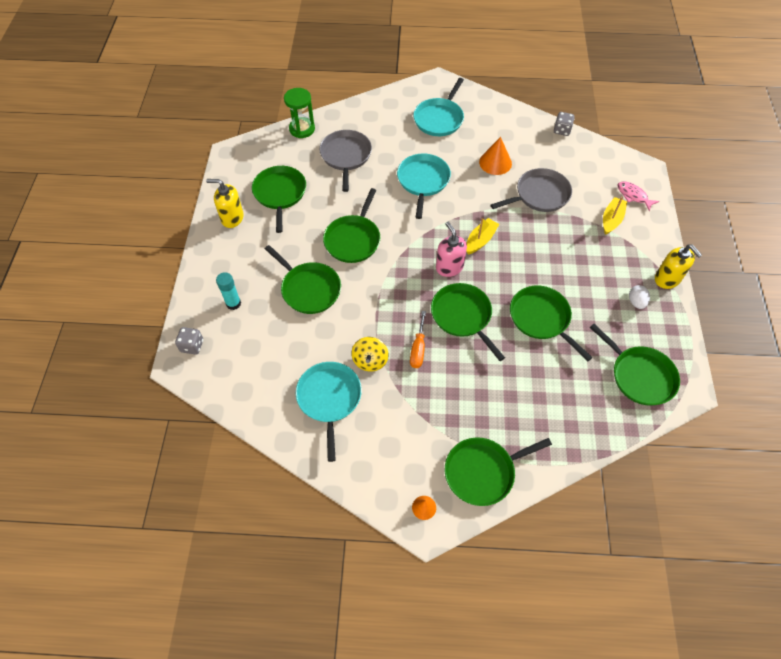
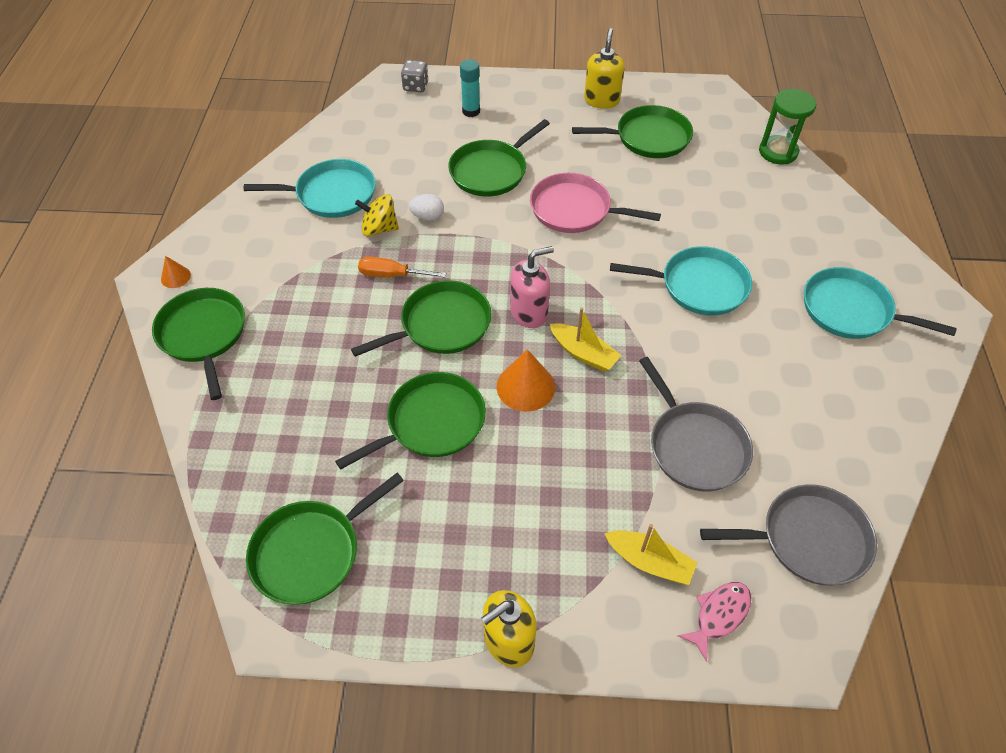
camera: 90 degrees right, 5 degrees down
grey pan [320,130,372,192] -> grey pan moved to [700,484,877,586]
green pan [323,188,380,263] -> pink pan [530,173,661,233]
orange cone [479,137,512,175] -> orange cone moved to [497,349,555,412]
grey dice [554,112,575,136] -> none
white egg [629,285,650,309] -> white egg moved to [409,194,444,221]

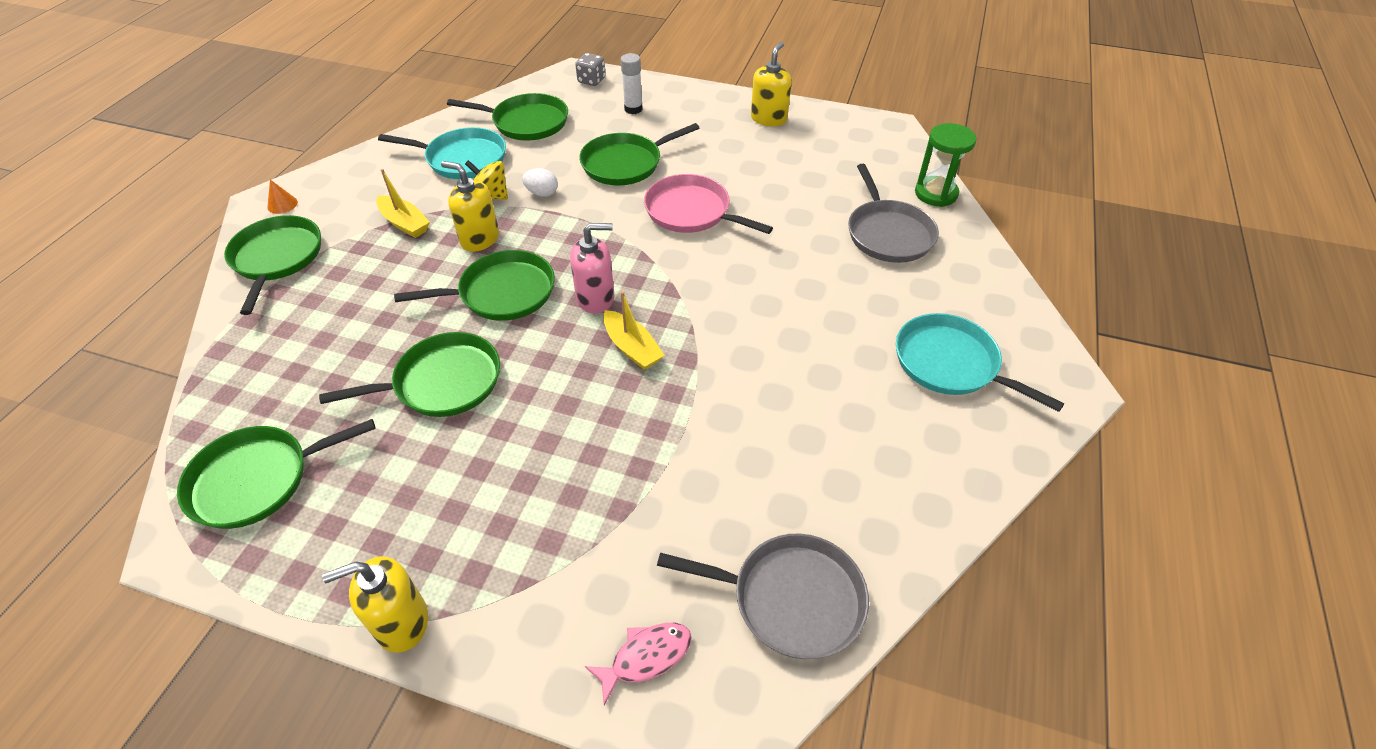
camera: 15 degrees right, 5 degrees down
orange screwdriver [358,257,446,278] -> yellow soap dispenser [441,161,499,252]
turquoise glue stick [460,59,480,117] -> white glue stick [621,53,643,114]
orange cone [497,349,555,412] -> none
green pan [572,105,693,158] -> green pan moved to [447,93,568,141]
yellow boat [604,524,698,585] -> yellow boat moved to [376,169,430,238]
turquoise pan [610,246,752,316] -> none
grey pan [639,357,753,491] -> grey pan moved to [848,164,939,263]

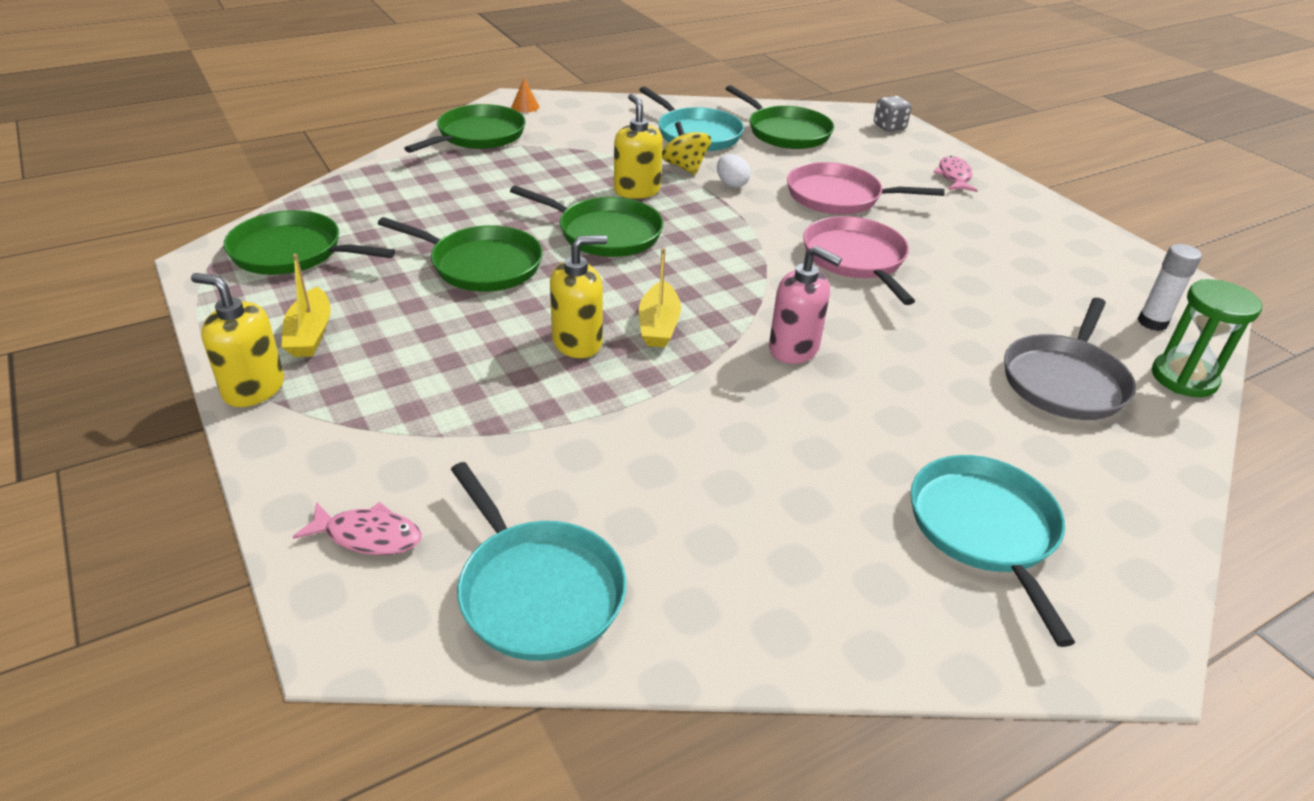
camera: 40 degrees right, 10 degrees down
yellow boat [376,169,430,238] -> yellow boat moved to [282,254,331,357]
pink soap dispenser [570,223,614,314] -> pink soap dispenser moved to [769,246,842,364]
green pan [579,123,699,186] -> pink pan [787,162,945,214]
white glue stick [621,53,643,114] -> white glue stick moved to [1138,244,1202,331]
grey pan [657,533,869,659] -> turquoise pan [451,462,627,661]
yellow soap dispenser [751,42,792,126] -> yellow soap dispenser moved to [550,235,607,358]
none -> pink fish [933,156,978,192]

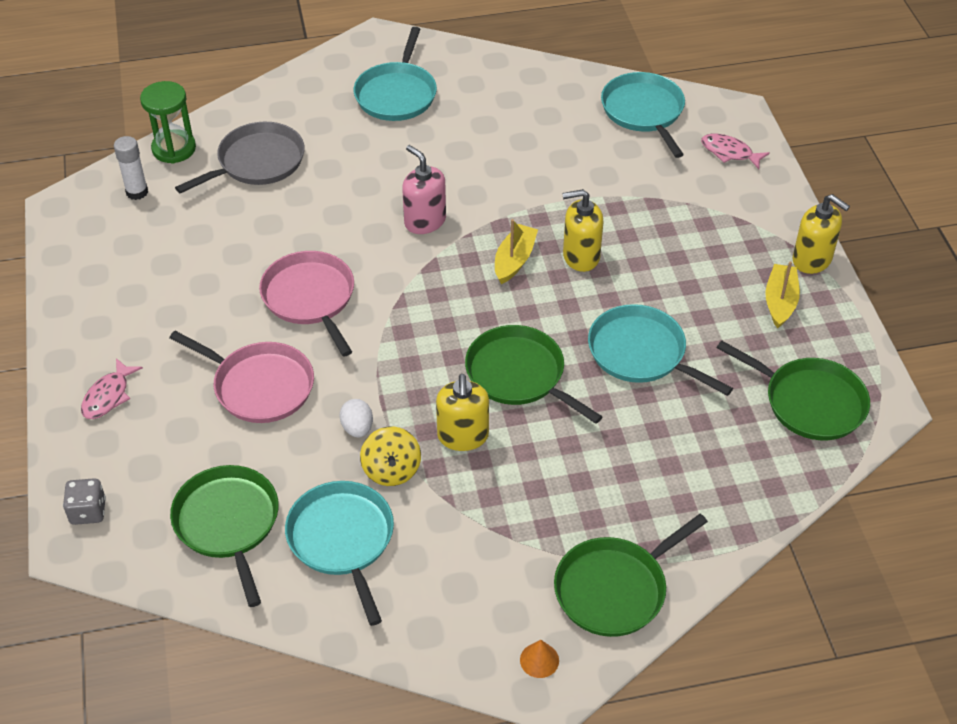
camera: 160 degrees left, 10 degrees up
green pan [378,217,543,292] -> turquoise pan [588,304,733,396]
pink pan [803,216,915,305] -> pink pan turned 150 degrees clockwise [259,251,354,356]

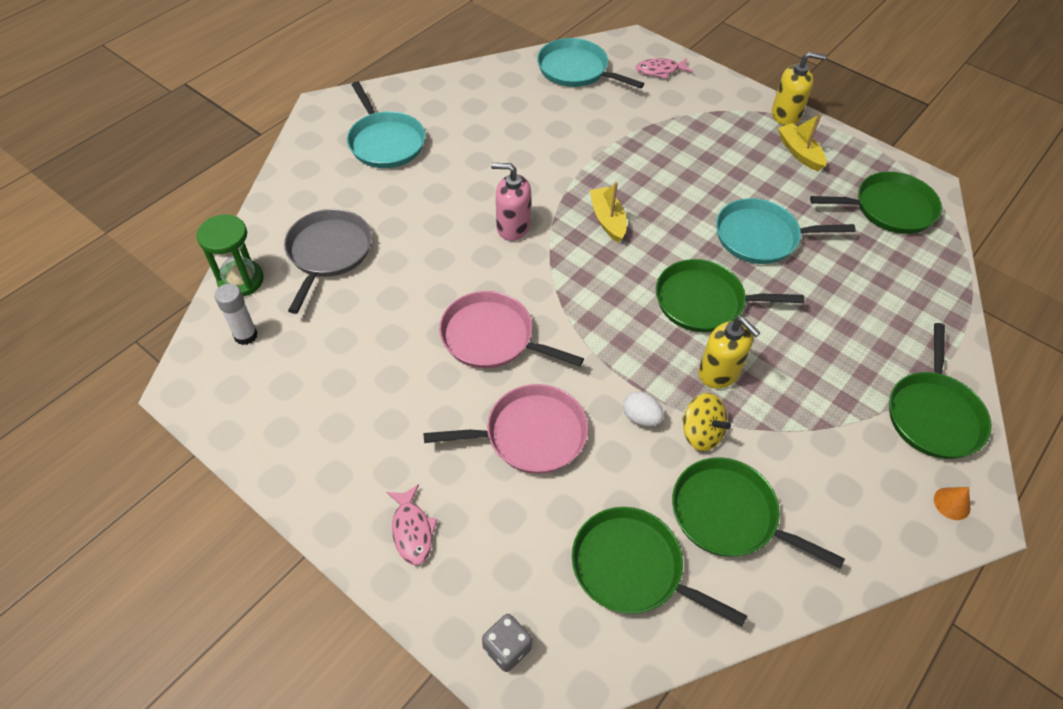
camera: 40 degrees left, 5 degrees up
turquoise pan [285,481,394,626] -> green pan [672,457,845,569]
yellow soap dispenser [562,189,603,272] -> none

